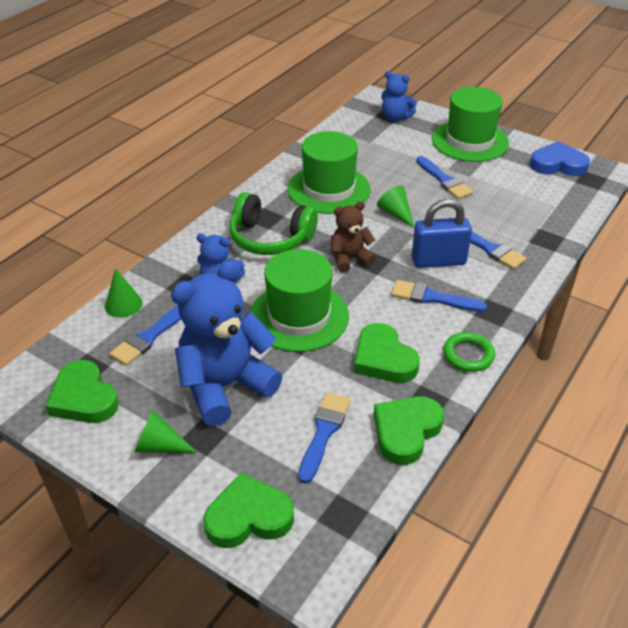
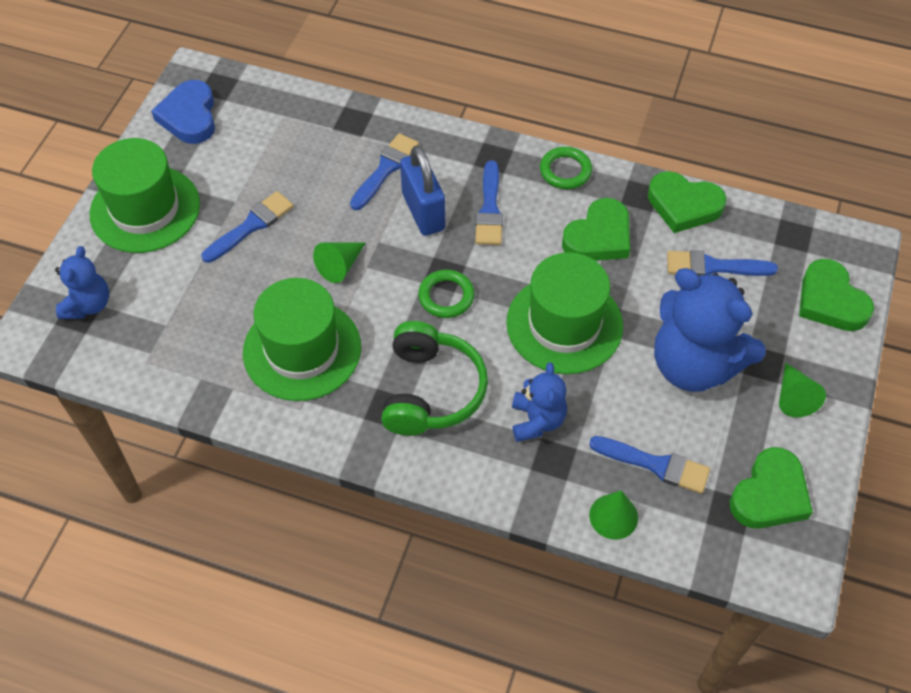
camera: 105 degrees left, 15 degrees up
brown teddy bear [331,201,376,273] -> green ring [418,270,475,318]

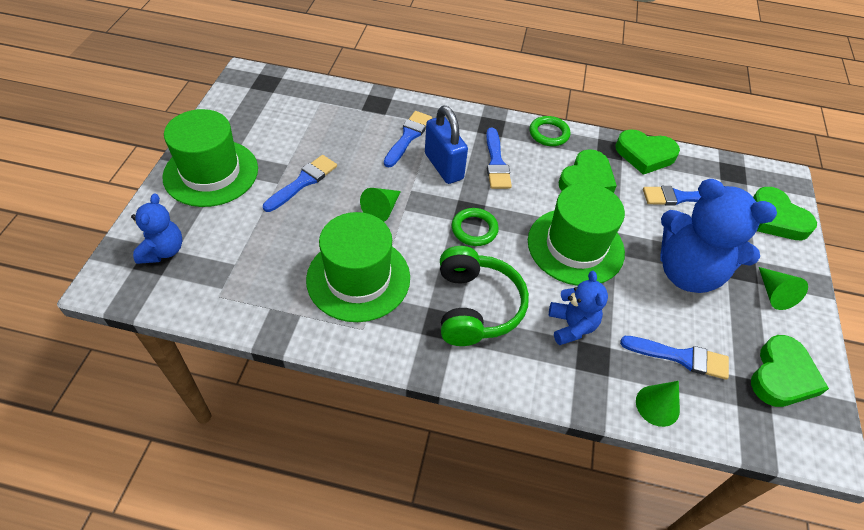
camera: 10 degrees left, 5 degrees down
blue heart [151,80,215,144] -> none

